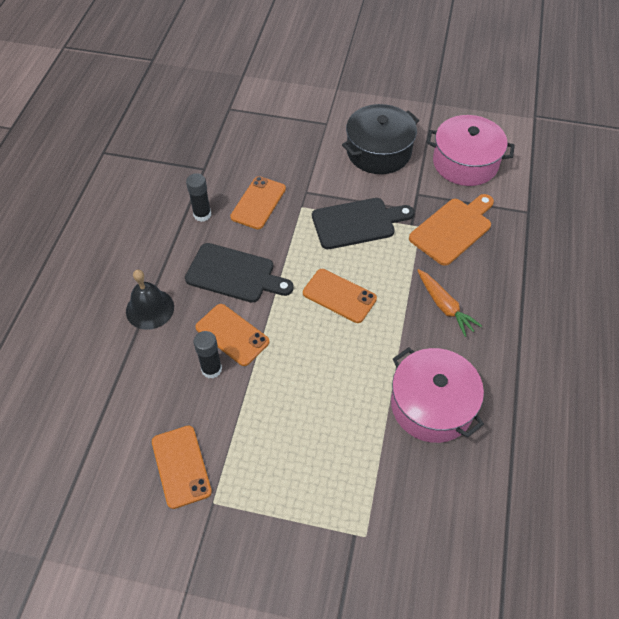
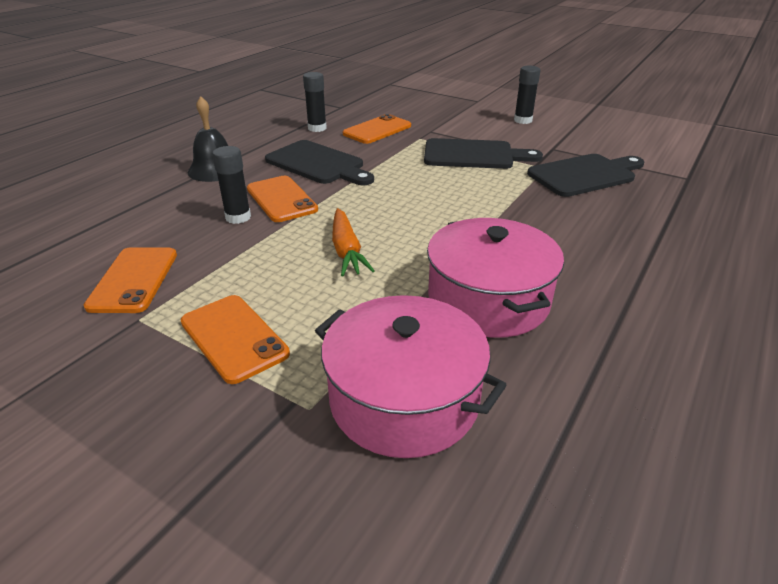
camera: 20 degrees right, 20 degrees down
orange phone [303,269,377,323] -> orange phone moved to [181,295,290,384]
black pot [342,104,419,174] -> black glue stick [514,65,541,124]
orange cutting board [409,194,494,266] -> black cutting board [527,154,644,197]
orange carrot [417,269,482,337] -> orange carrot moved to [332,208,375,277]
pink pot [426,115,515,186] -> pink pot moved to [315,295,507,458]

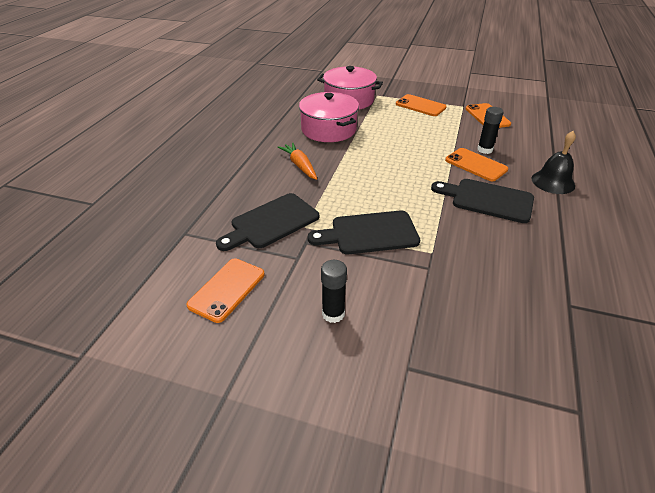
camera: 165 degrees right, 5 degrees up
black glue stick [303,72,327,132] -> none
orange carrot [332,208,375,277] -> orange carrot moved to [278,143,317,180]
orange phone [343,114,411,144] -> orange phone moved to [186,258,265,323]

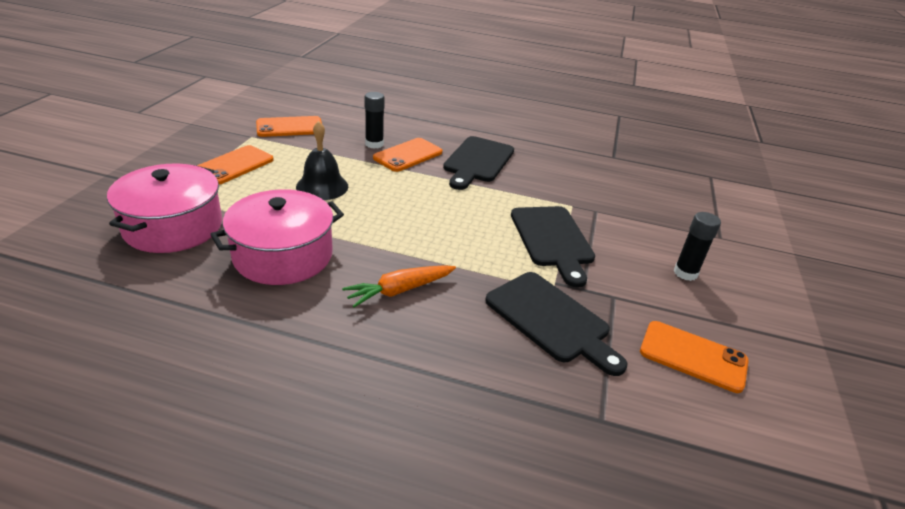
camera: 95 degrees left, 5 degrees down
black bell [532,131,576,194] -> black bell moved to [296,121,348,200]

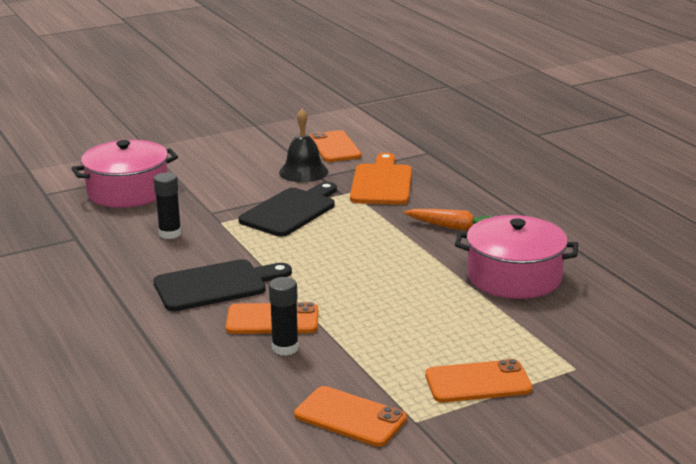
camera: 130 degrees left, 10 degrees down
pink pot [107,164,222,253] -> pink pot moved to [71,140,178,208]
black bell [296,121,348,200] -> black bell moved to [279,109,328,182]
black cutting board [485,272,627,376] -> orange cutting board [350,153,412,205]
black glue stick [674,212,721,281] -> black glue stick moved to [154,173,182,239]

